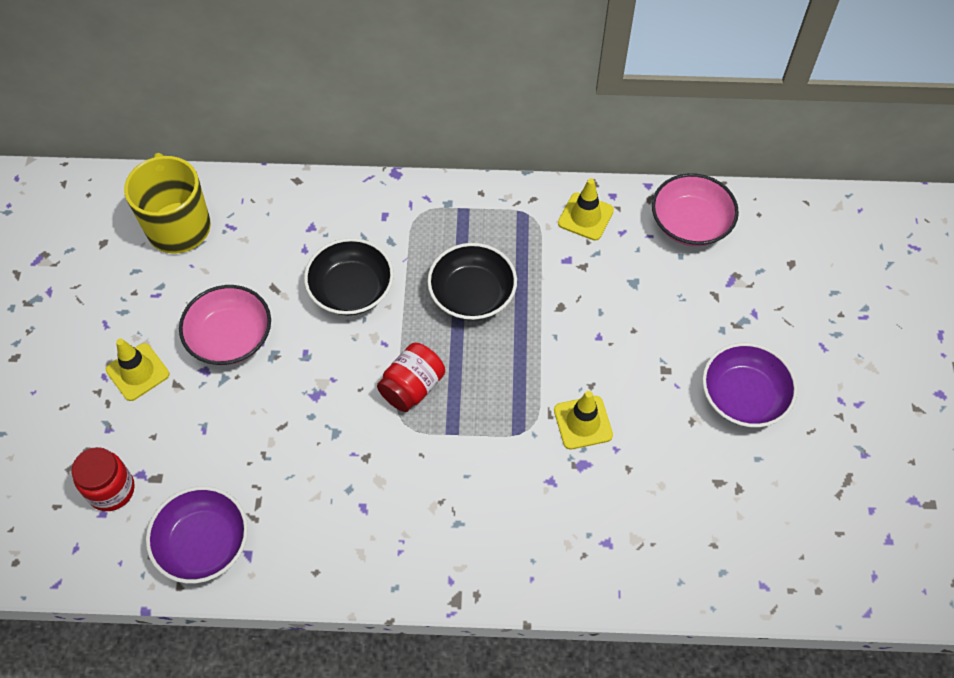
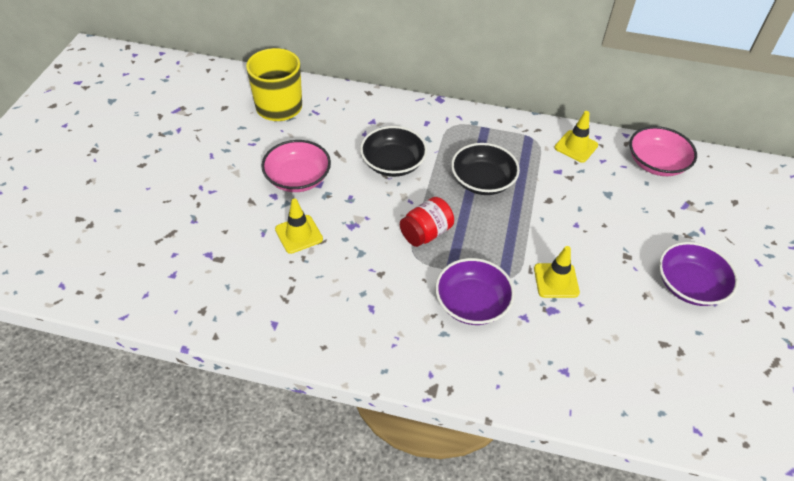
camera: 10 degrees right, 10 degrees down
red jar [72,447,135,511] -> none
yellow traffic cone [106,339,169,401] -> yellow traffic cone moved to [275,198,323,254]
purple bowl [146,486,248,584] -> purple bowl moved to [435,258,515,325]

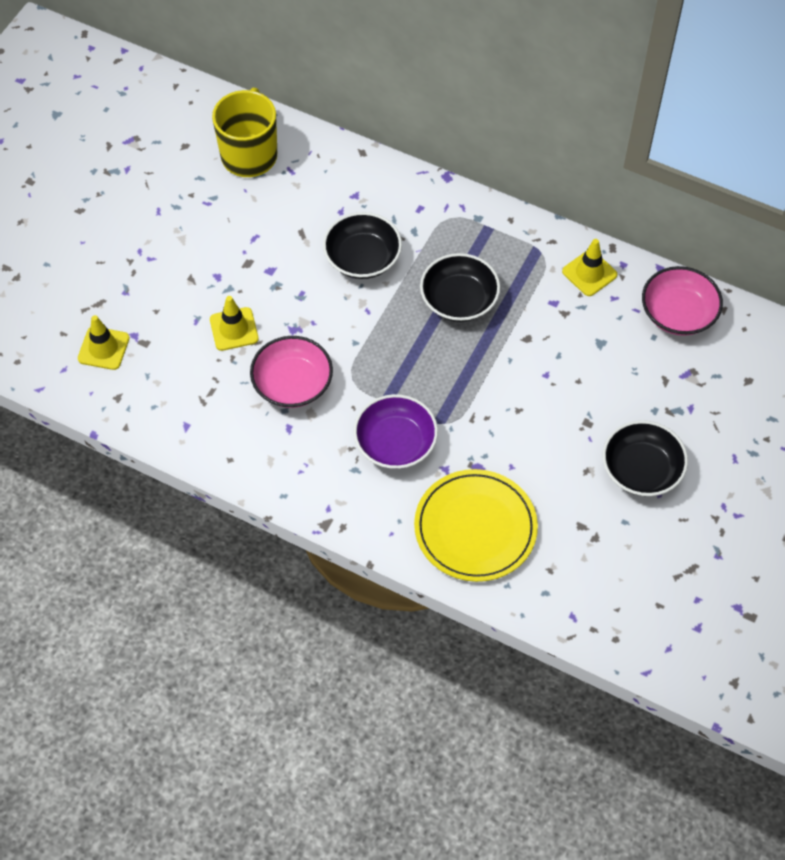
camera: 15 degrees right, 10 degrees up
pink bowl [261,140,331,192] -> pink bowl moved to [250,336,333,408]
red jar [400,197,454,247] -> none
yellow traffic cone [534,246,580,298] -> yellow traffic cone moved to [78,315,130,370]
purple bowl [659,242,739,306] -> black bowl [603,420,688,496]
none -> yellow plate [414,469,538,582]

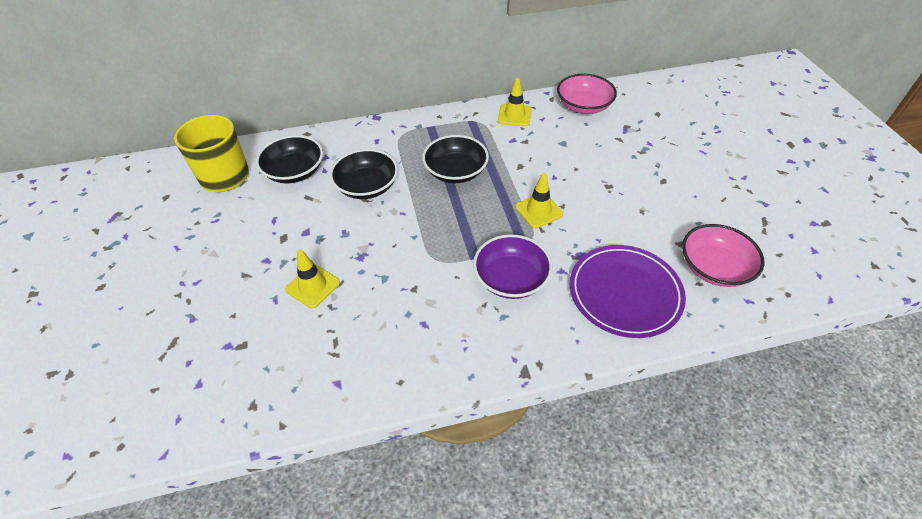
camera: 40 degrees left, 10 degrees down
yellow traffic cone [78,315,130,370] -> yellow traffic cone moved to [515,173,563,228]
pink bowl [250,336,333,408] -> pink bowl moved to [682,224,765,287]
yellow plate [414,469,538,582] -> purple plate [570,245,686,338]
black bowl [603,420,688,496] -> black bowl moved to [256,135,323,184]

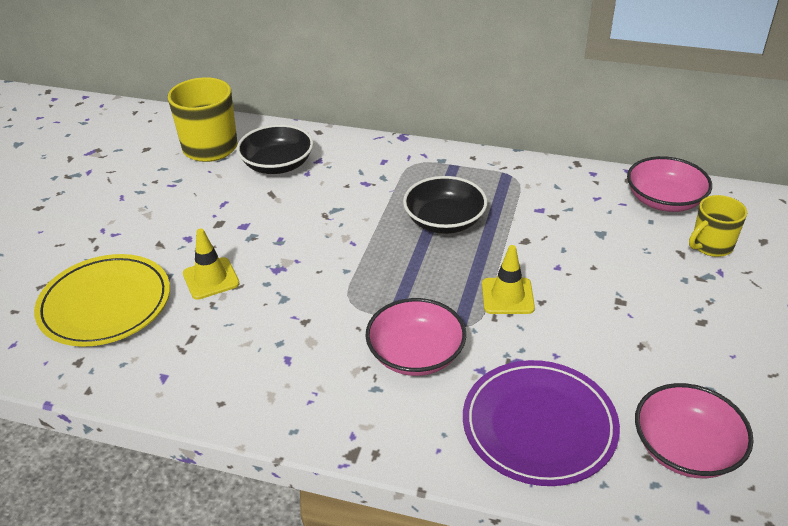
camera: 30 degrees right, 10 degrees down
black bowl [330,149,398,199] -> none
purple bowl [473,234,552,299] -> pink bowl [365,298,466,376]
yellow traffic cone [498,78,532,127] -> none
none -> yellow plate [34,254,170,347]
none -> yellow mug [689,195,747,257]

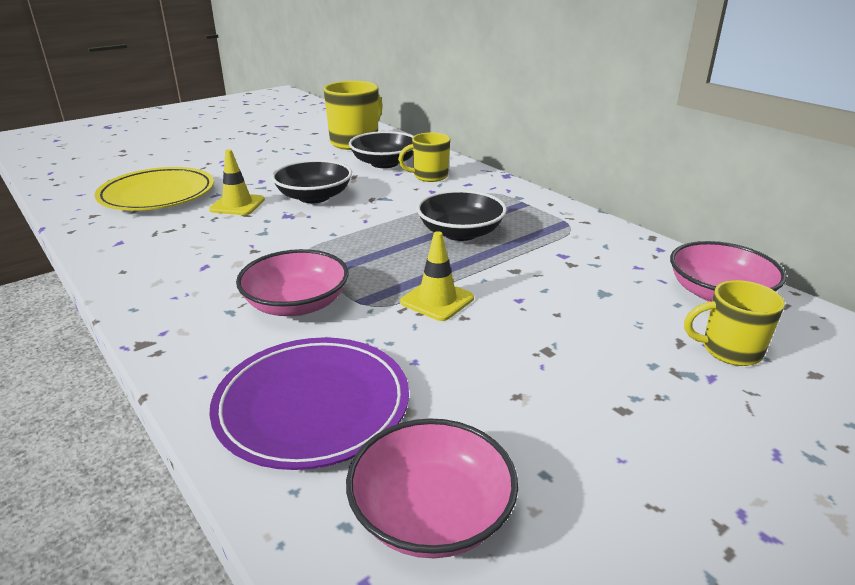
camera: 35 degrees right, 10 degrees down
none -> black bowl [271,160,352,203]
none -> yellow mug [398,133,450,182]

